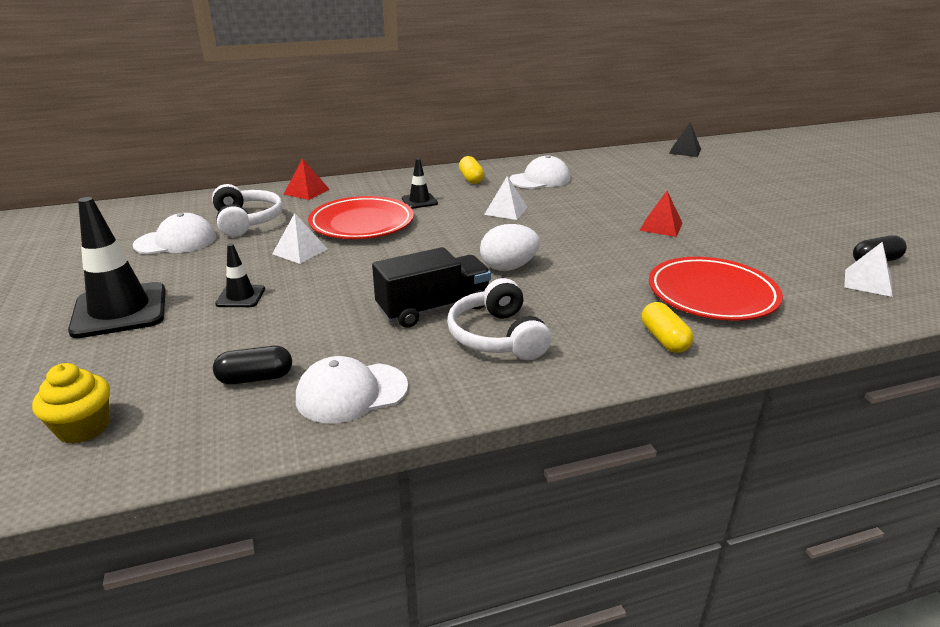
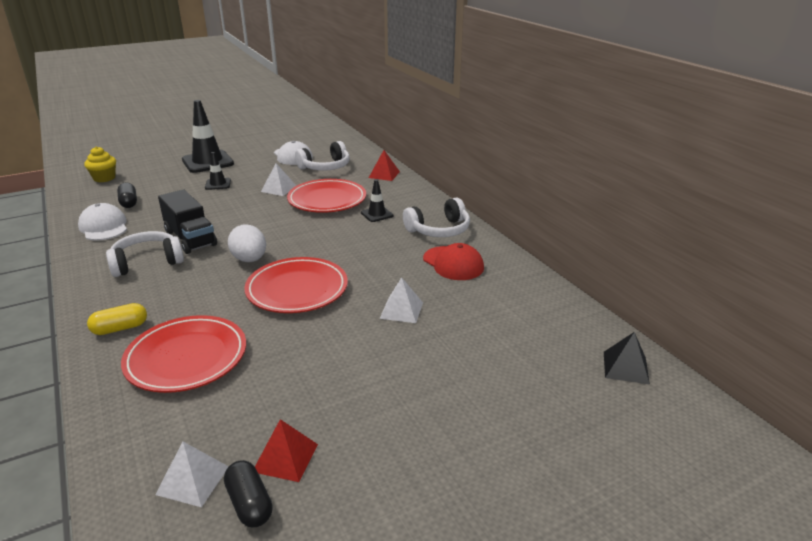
camera: 80 degrees right, 0 degrees up
yellow capsule [459,156,484,184] -> white headphones [403,198,470,237]
white pyramid [484,176,528,220] -> white pyramid moved to [380,277,423,323]
white cap [509,155,570,189] -> red cap [423,243,484,280]
red pyramid [639,191,683,237] -> red pyramid moved to [255,419,318,482]
none -> red plate [244,257,348,313]

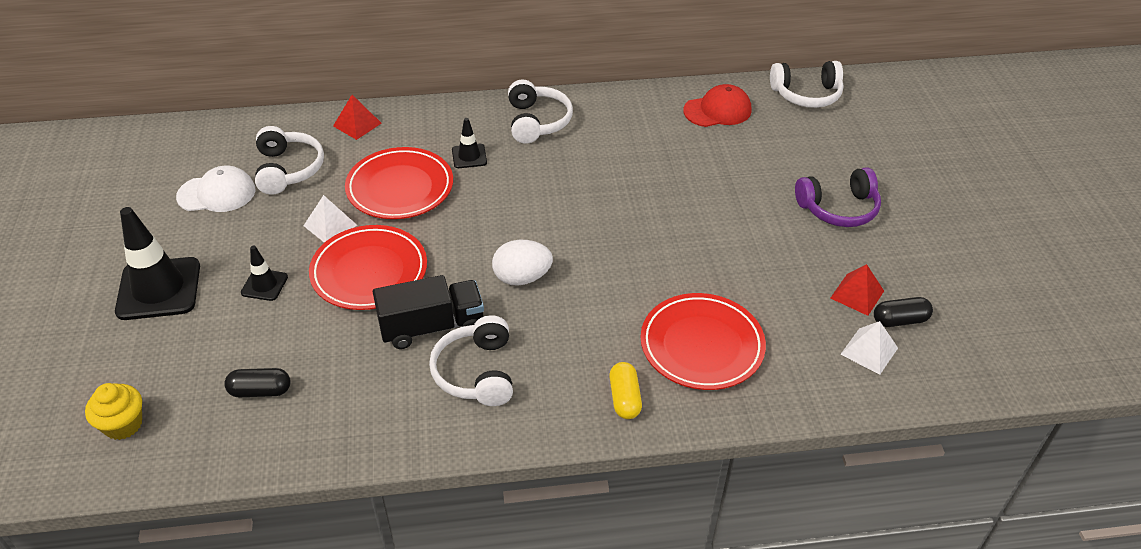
camera: 70 degrees left, 15 degrees up
white cap [78,203,127,241] -> none
red plate [244,257,348,313] -> red plate moved to [309,225,427,310]
white pyramid [380,277,423,323] -> none
red cap [423,243,484,280] -> red cap moved to [683,84,751,127]
black pyramid [604,332,650,385] -> white headphones [770,61,843,108]
none -> purple headphones [795,167,881,227]

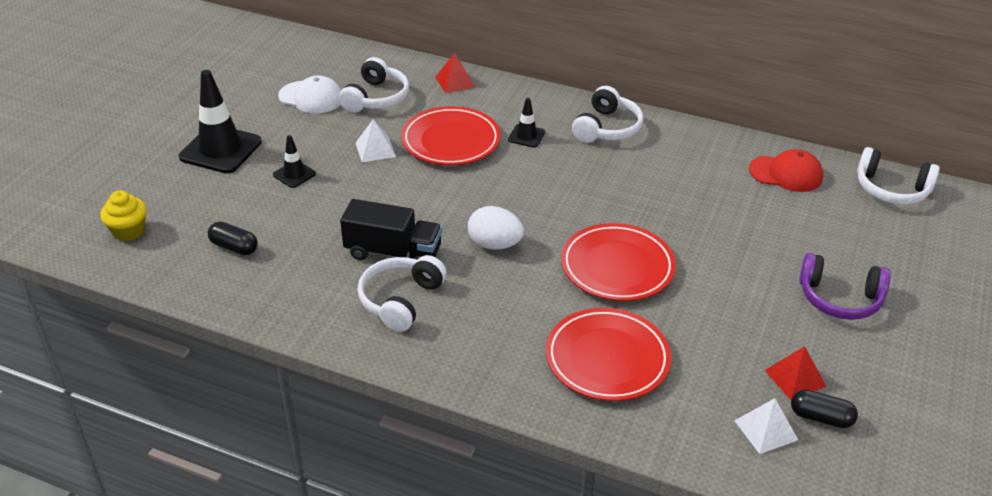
camera: 30 degrees right, 5 degrees down
red plate [309,225,427,310] -> red plate moved to [561,223,676,301]
yellow capsule [609,362,642,419] -> none

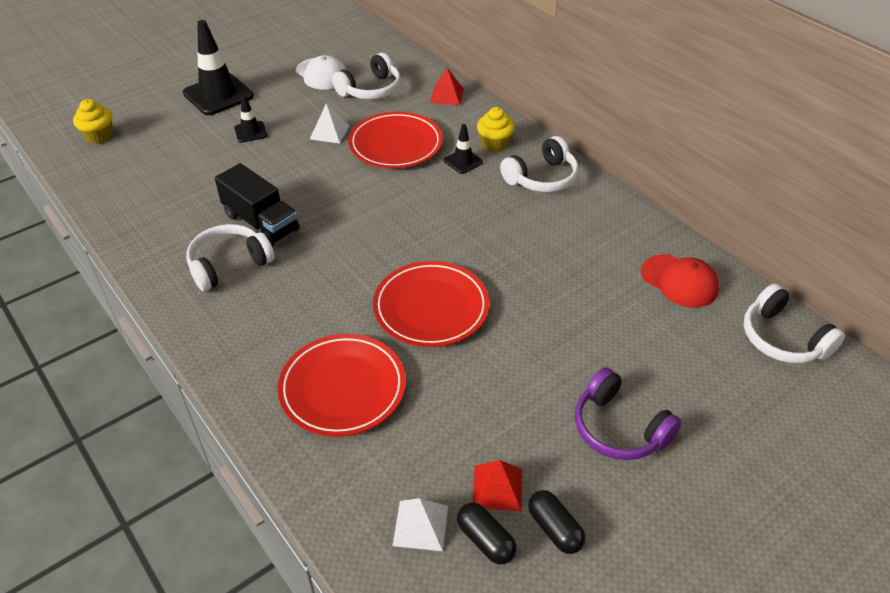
camera: 30 degrees right, 5 degrees up
black capsule [208,221,258,255] -> black capsule moved to [528,490,586,554]
white egg [468,206,524,250] -> none
none -> yellow cupcake [477,107,515,152]

